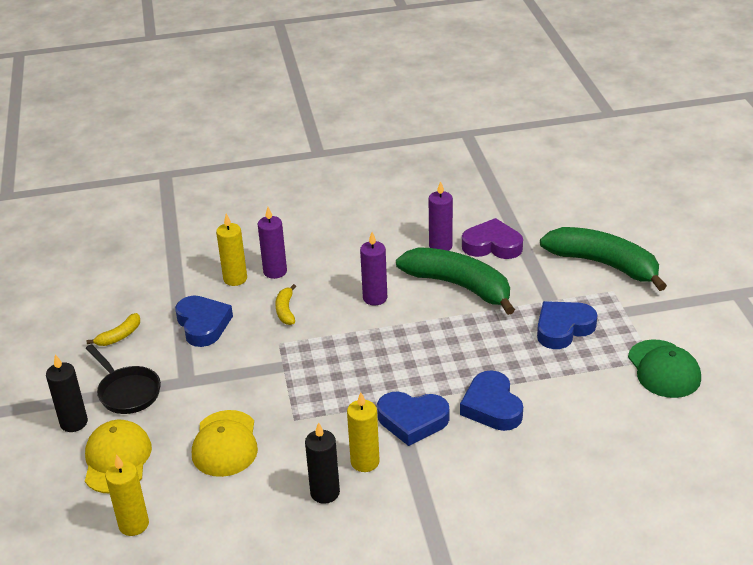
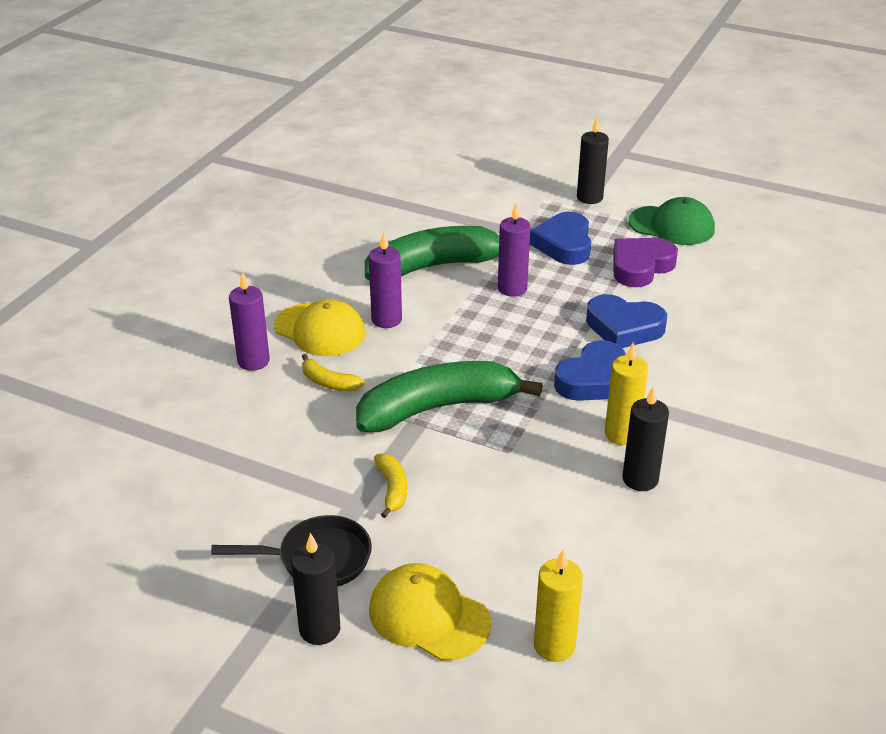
camera: 55 degrees left, 0 degrees up
yellow banana [87,313,140,346] -> yellow banana moved to [374,453,407,518]
blue heart [175,296,233,347] -> none
yellow cap [192,410,258,477] -> yellow cap moved to [274,299,365,356]
yellow candle [216,214,247,286] -> none
purple candle [429,181,453,251] -> purple candle moved to [498,203,530,297]
purple heart [462,218,523,259] -> purple heart moved to [613,238,678,287]
green banana [540,227,667,291] -> green banana moved to [356,361,543,432]
none -> black candle [577,118,609,204]

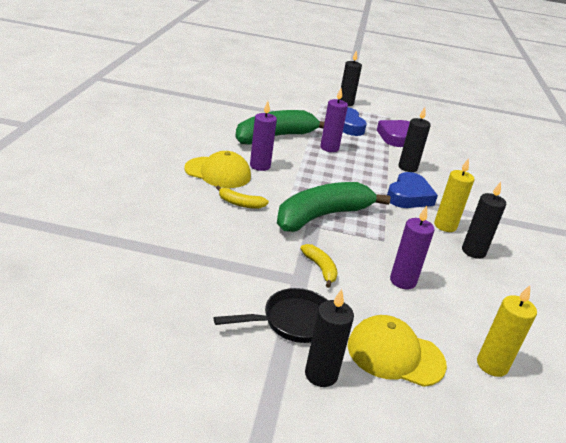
camera: 20 degrees left, 5 degrees down
purple candle [229,272,270,371] -> purple candle moved to [390,206,434,290]
blue heart [586,294,667,348] -> black candle [399,107,431,172]
green cap [628,197,715,245] -> none

